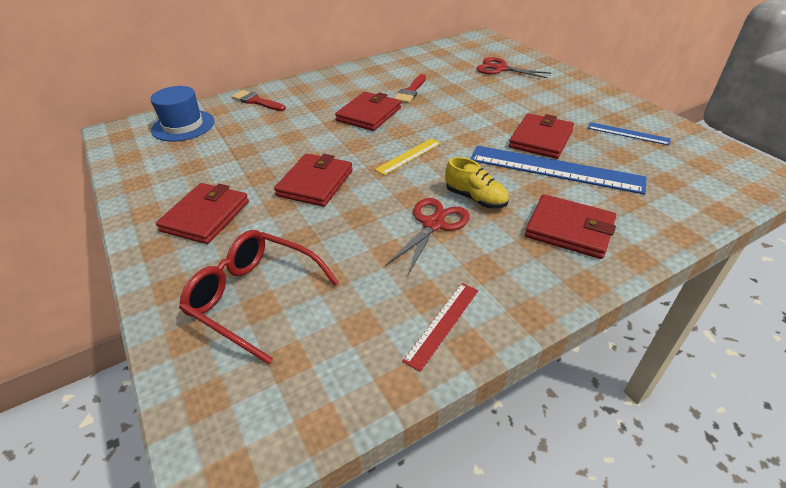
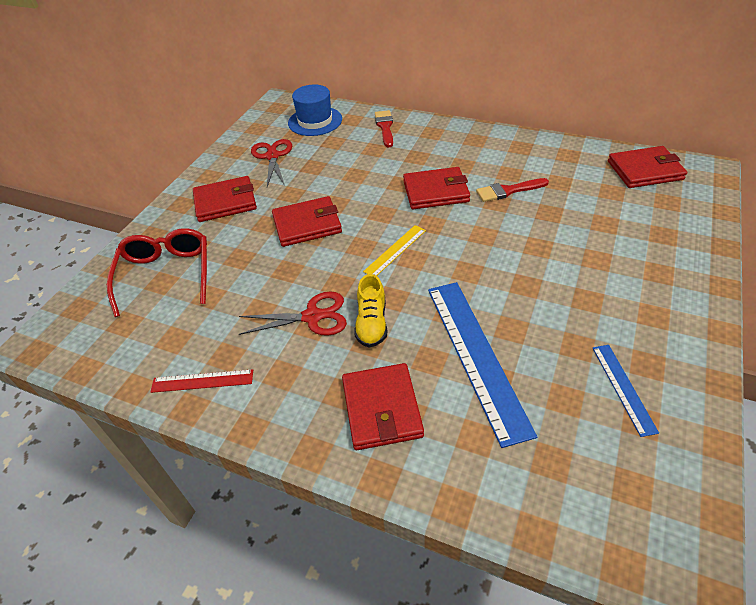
camera: 55 degrees right, 5 degrees up
yellow ruler [375,138,441,175] -> yellow ruler turned 60 degrees counterclockwise [363,225,426,276]
red scissors [476,57,551,79] -> red scissors moved to [251,139,292,187]
red wallet [509,113,574,159] -> red wallet moved to [608,146,687,188]

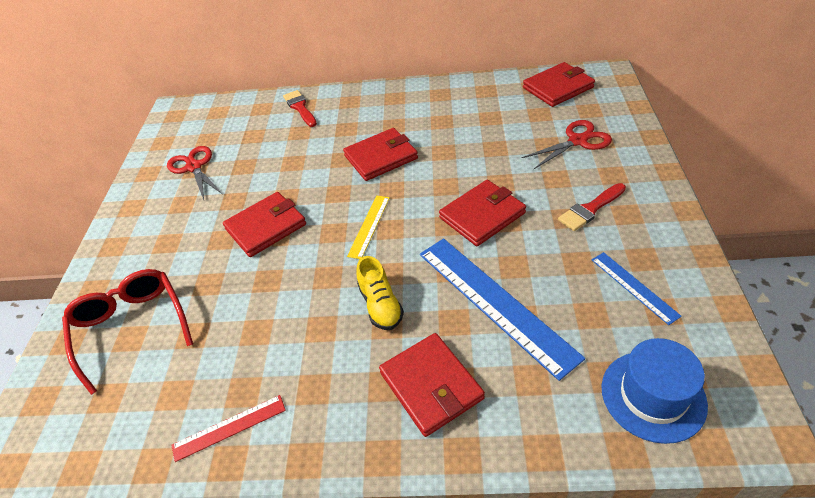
camera: 20 degrees left, 0 degrees up
red wallet [193,176,257,222] -> red wallet moved to [439,180,526,246]
red scissors [239,291,347,336] -> red scissors moved to [522,120,612,169]
blue hat [288,84,342,136] -> blue hat moved to [601,338,708,444]
red brush [476,178,549,202] -> red brush moved to [558,183,626,231]

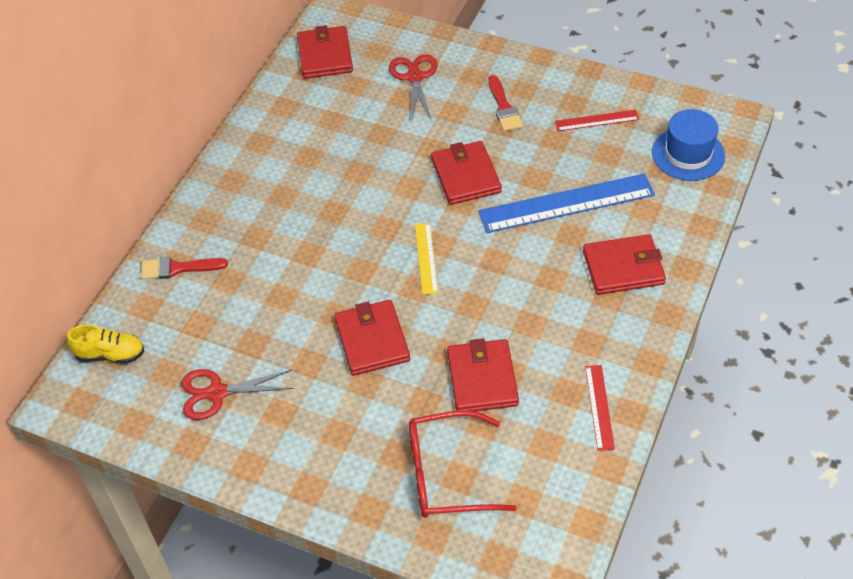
camera: 70 degrees left, 5 degrees up
red wallet [343,128,418,181] -> red wallet moved to [447,338,519,411]
yellow ruler [347,195,390,259] -> yellow ruler turned 45 degrees clockwise [415,223,438,295]
yellow shoe [357,256,404,330] -> yellow shoe moved to [67,324,144,364]
blue ruler [592,252,682,325] -> red ruler [555,110,639,131]

